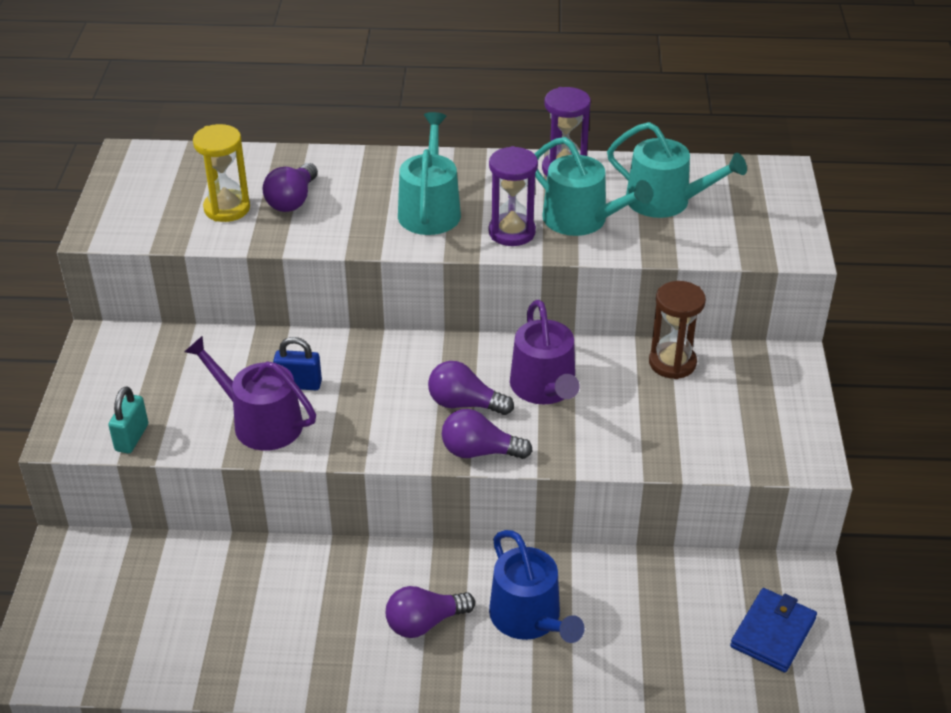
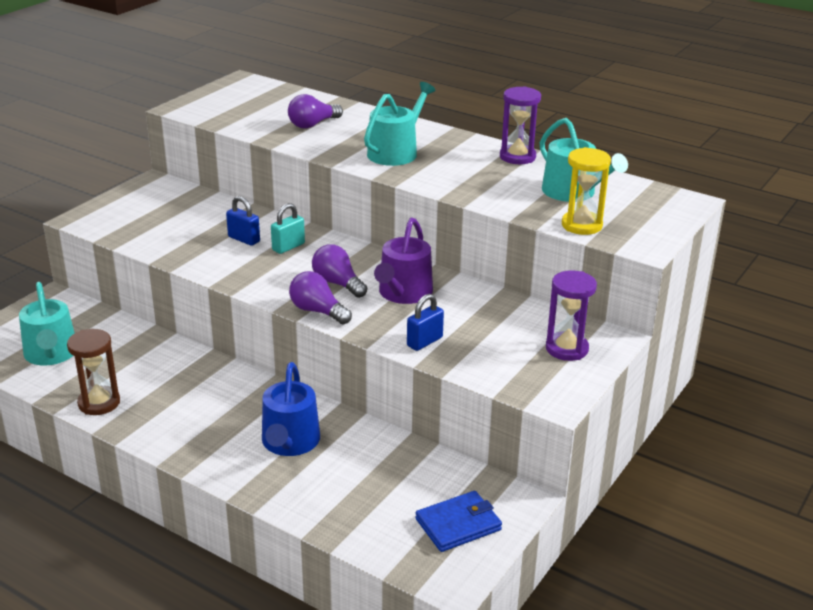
camera: 30 degrees right, 10 degrees down
turquoise padlock [108,386,148,454] -> turquoise padlock moved to [271,203,305,254]
purple watering can [184,336,316,451] -> none
yellow hourglass [193,124,250,222] -> yellow hourglass moved to [562,147,611,235]
purple light bulb [386,586,475,638] -> none
purple hourglass [489,146,538,246] -> purple hourglass moved to [546,270,597,361]
turquoise watering can [535,137,653,236] -> turquoise watering can moved to [19,282,75,365]
brown hourglass [649,281,706,379] -> brown hourglass moved to [67,329,120,415]
none -> blue padlock [407,294,444,351]

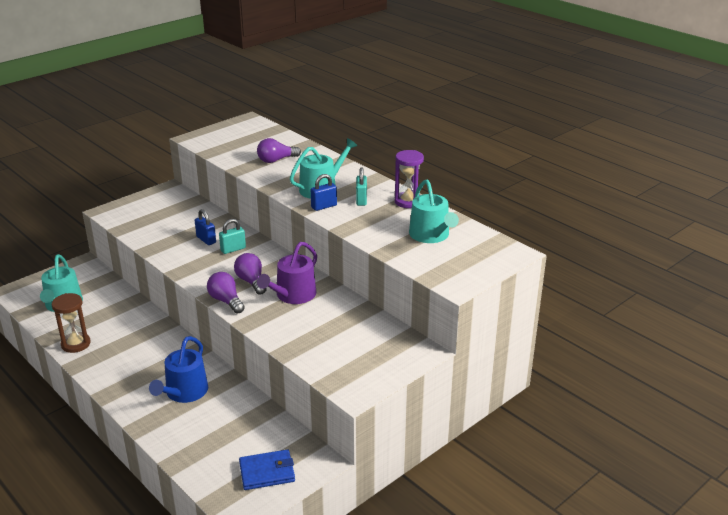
camera: 15 degrees right, 0 degrees up
blue padlock [407,294,444,351] -> blue padlock moved to [311,174,337,211]
purple hourglass [546,270,597,361] -> none
yellow hourglass [562,147,611,235] -> none
none -> turquoise padlock [356,167,367,206]

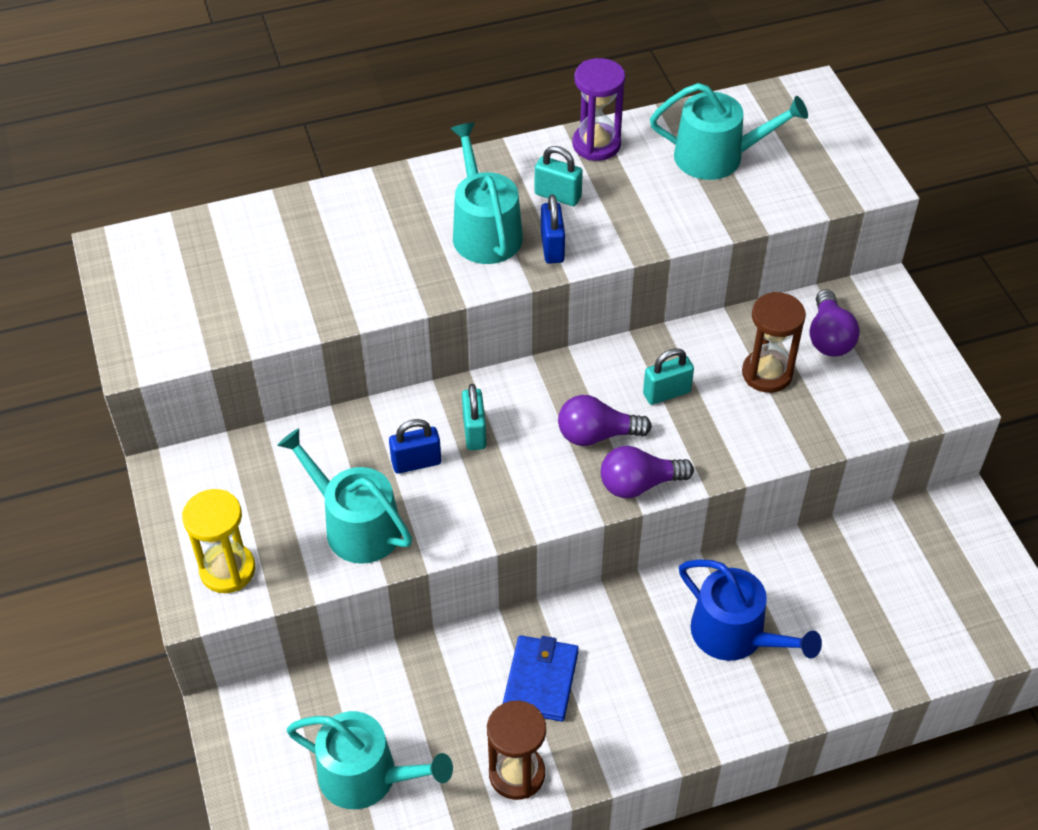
camera: 65 degrees left, 20 degrees up
blue wallet [239,449,295,490] -> blue wallet moved to [502,635,579,722]
purple light bulb [257,138,301,163] -> purple light bulb moved to [810,289,860,357]
purple watering can [257,242,317,304] -> turquoise padlock [643,348,694,405]
none -> yellow hourglass [182,489,255,593]
none -> turquoise watering can [277,428,412,564]
none -> brown hourglass [742,292,806,393]

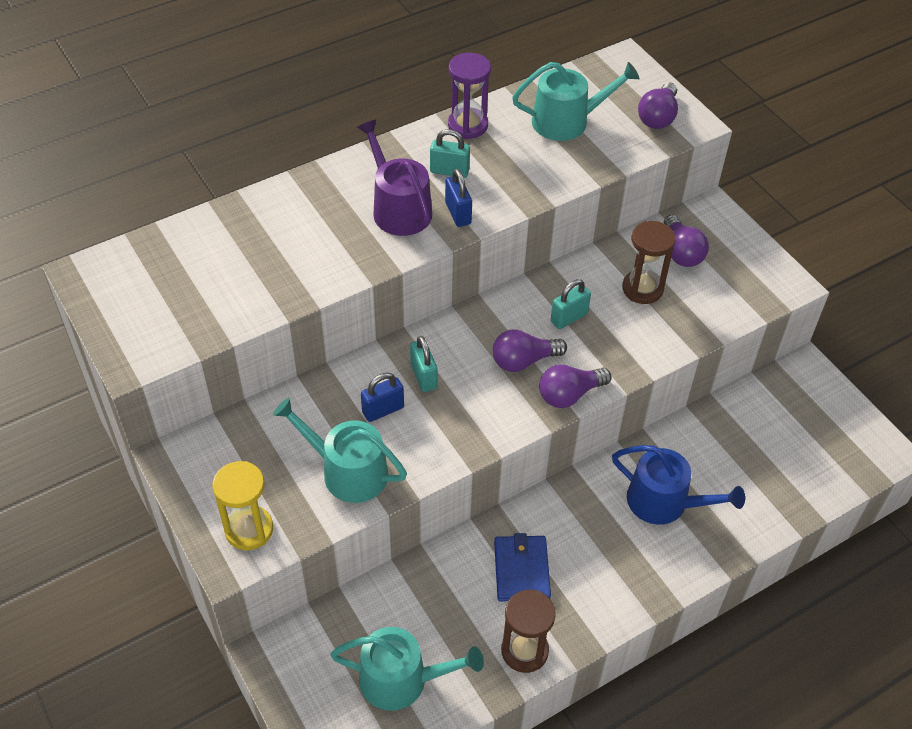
camera: 15 degrees left, 0 degrees up
turquoise watering can [450,123,523,264] -> purple watering can [357,119,432,236]
none -> purple light bulb [638,83,678,129]

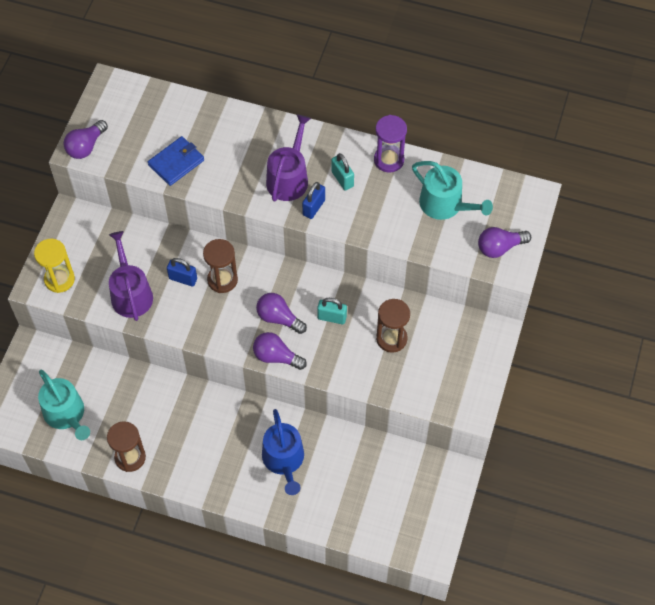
camera: 50 degrees right, 10 degrees up
turquoise watering can [273,398,407,503] -> purple watering can [109,231,153,321]
turquoise padlock [410,336,437,392] -> brown hourglass [203,239,238,293]
blue wallet [494,533,551,601] -> blue wallet moved to [148,136,204,186]
purple light bulb [663,215,709,267] -> purple light bulb moved to [64,120,108,159]

